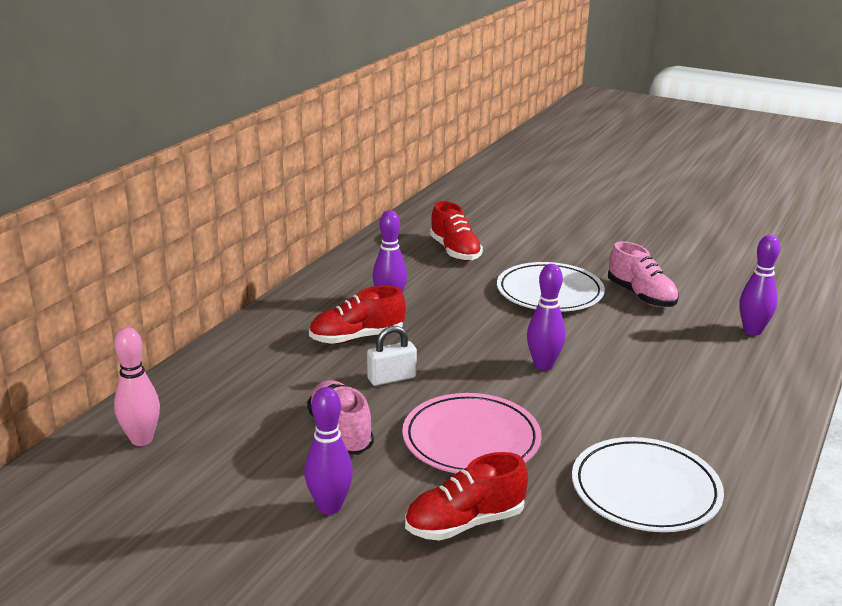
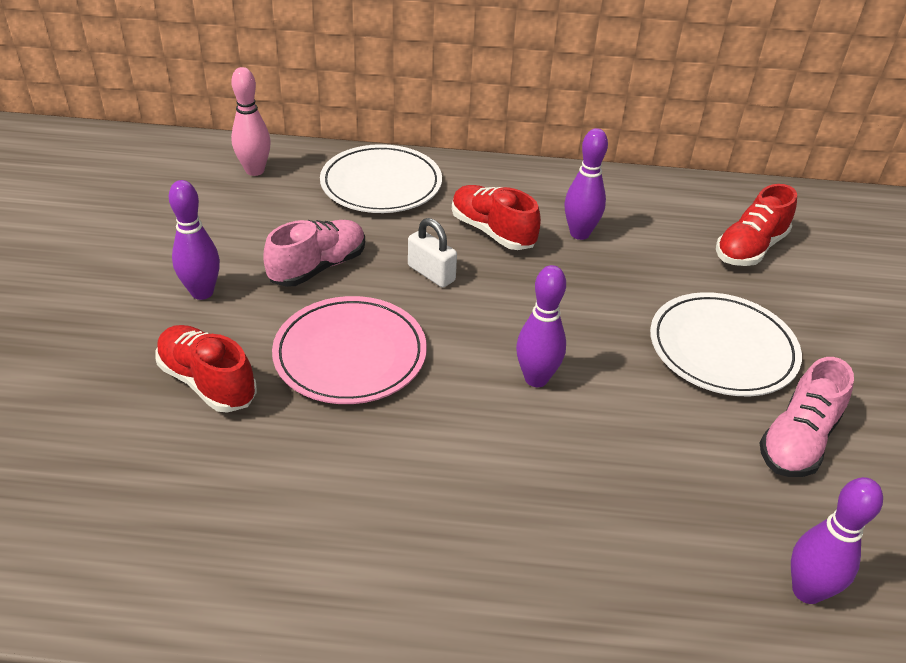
camera: 65 degrees right, 15 degrees up
white plate [572,437,724,532] -> white plate moved to [320,144,442,213]

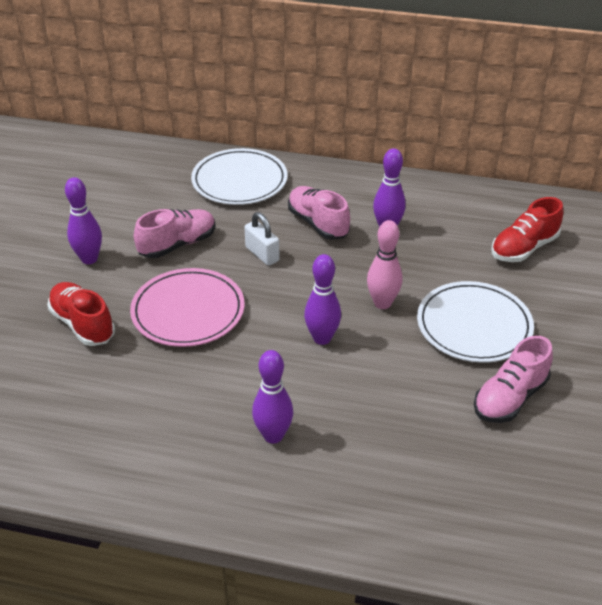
camera: 10 degrees right, 0 degrees up
pink bowling pin [231,67,271,176] -> pink bowling pin moved to [367,220,402,309]
red shoe [452,185,541,250] -> pink shoe [288,186,350,240]
purple bowling pin [791,477,883,604] -> purple bowling pin moved to [252,350,293,444]

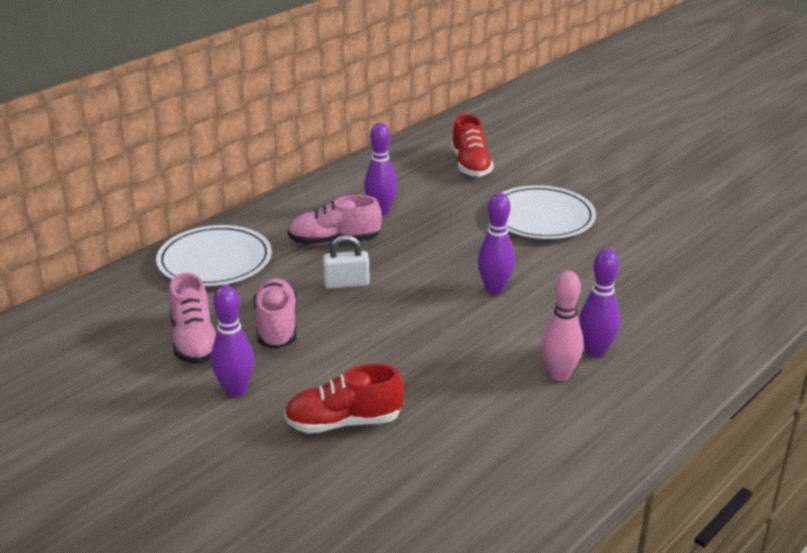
camera: 60 degrees left, 10 degrees down
pink plate [130,268,245,347] -> none
pink bowling pin [367,220,402,309] -> pink bowling pin moved to [541,271,583,381]
pink shoe [474,336,553,423] -> pink shoe moved to [169,273,216,364]

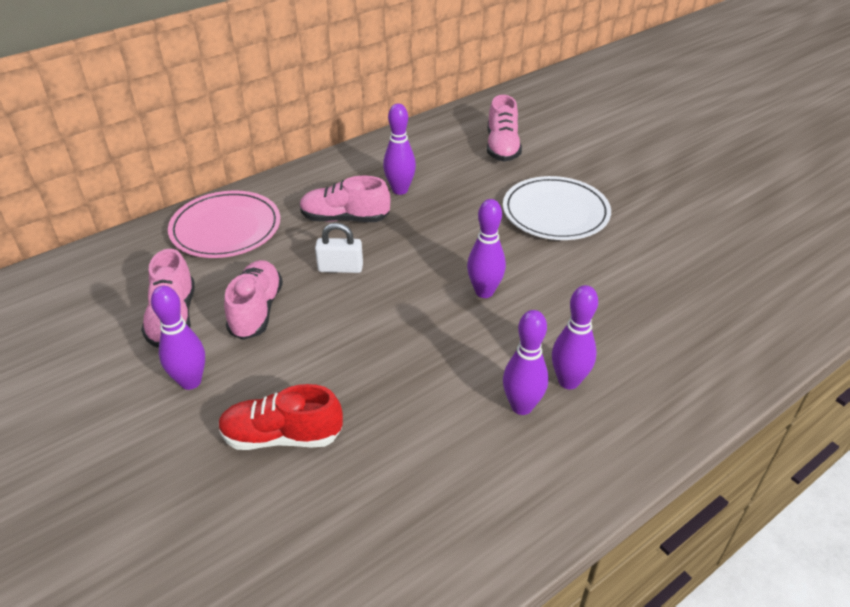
camera: 10 degrees right, 10 degrees up
white plate [156,225,272,286] -> pink plate [168,190,280,258]
red shoe [451,114,494,177] -> pink shoe [487,95,522,162]
pink bowling pin [541,271,583,381] -> purple bowling pin [503,310,548,415]

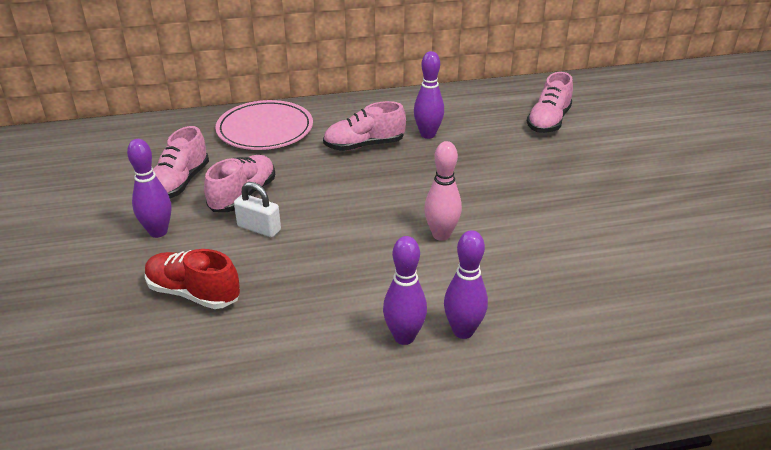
camera: 25 degrees right, 5 degrees down
pink shoe [300,176,391,222] -> pink shoe turned 45 degrees counterclockwise [323,101,406,151]
white padlock [315,223,363,273] -> white padlock moved to [234,182,281,237]
purple bowling pin [467,199,506,298] -> pink bowling pin [424,141,462,241]
white plate [503,176,611,240] -> none

